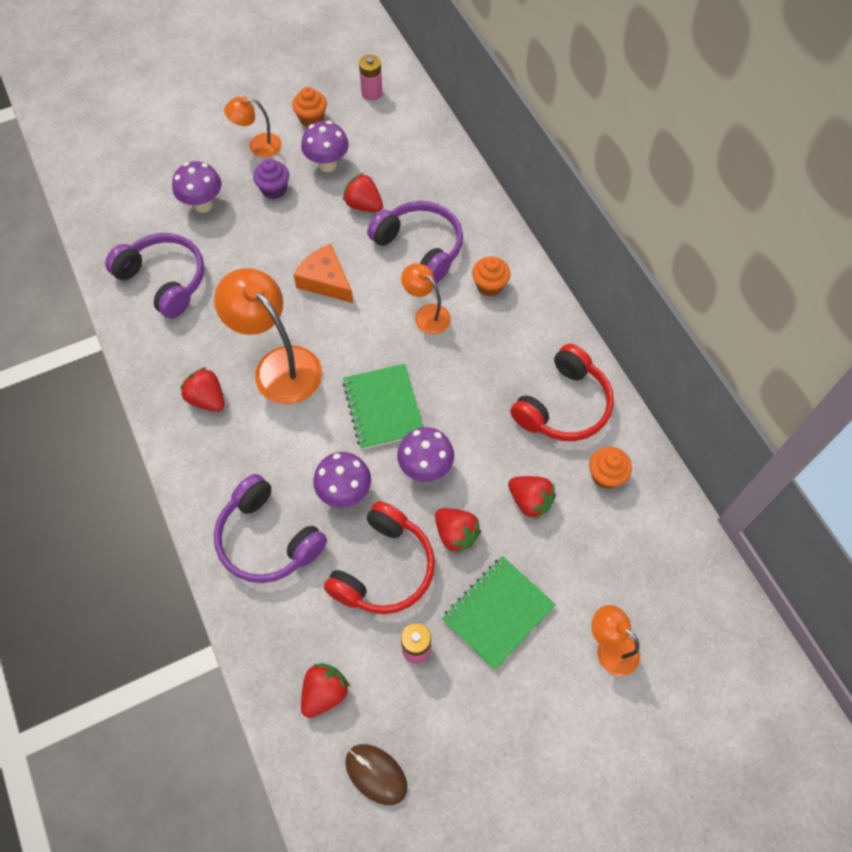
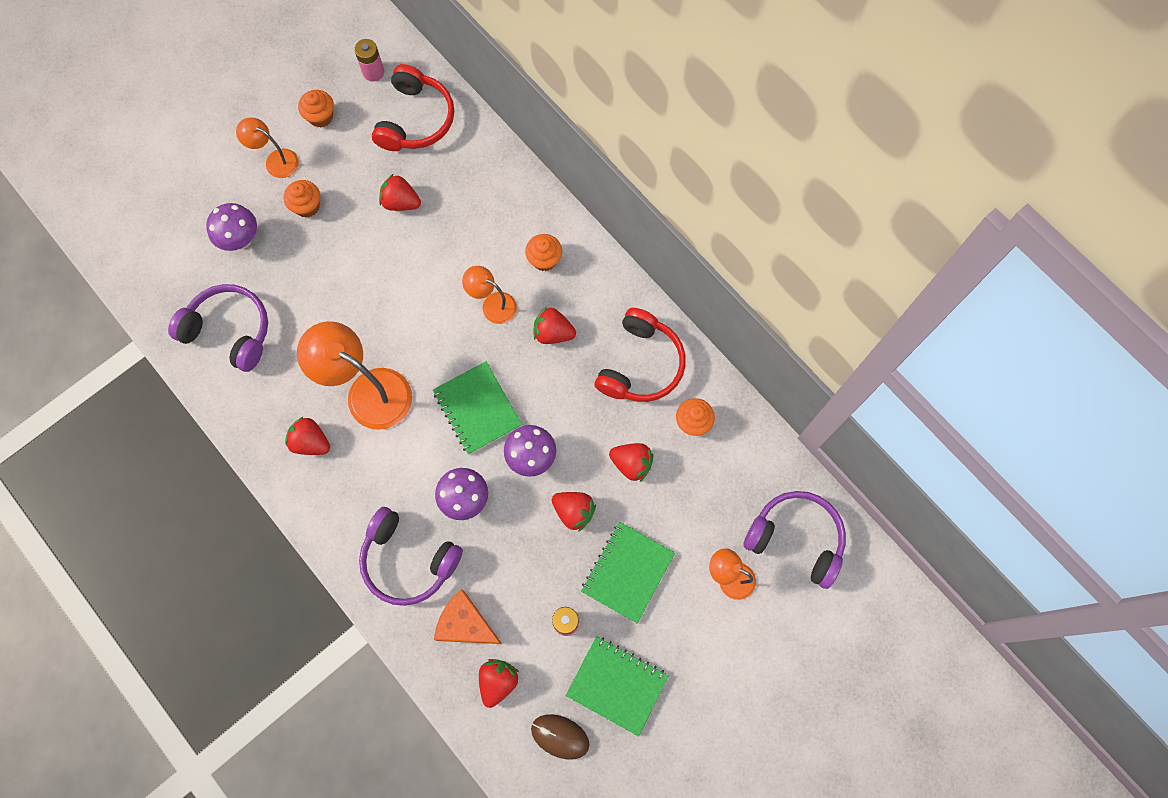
camera: 15 degrees left, 10 degrees up
orange lamp [224,96,282,157] -> orange lamp turned 45 degrees clockwise [236,117,299,178]
purple cupcake [253,159,289,199] -> orange cupcake [284,180,320,218]
orange cheese [294,244,353,303] -> orange cheese moved to [434,589,502,644]
purple mushroom [301,121,349,172] -> none
red headphones [324,501,435,614] -> red headphones moved to [372,64,454,151]
purple headphones [367,201,463,283] -> purple headphones moved to [743,491,846,589]
none -> red strawberry [533,307,576,344]
none -> green notebook [566,636,669,736]

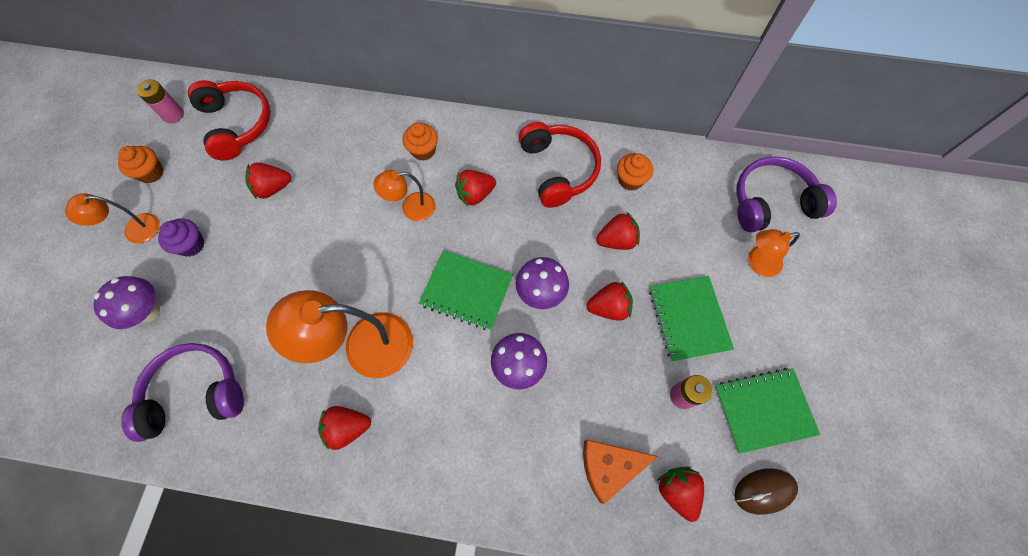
camera: 40 degrees left, 5 degrees down
orange cupcake [284,180,320,218] -> purple cupcake [158,219,204,257]
purple headphones [359,507,463,606] -> none

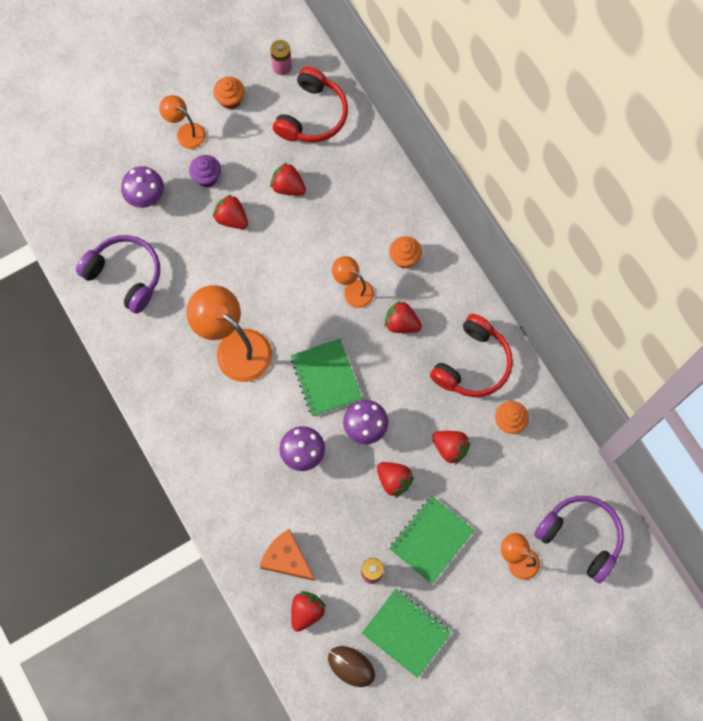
camera: 50 degrees right, 5 degrees up
red strawberry [318,406,371,450] -> red strawberry moved to [213,194,248,229]

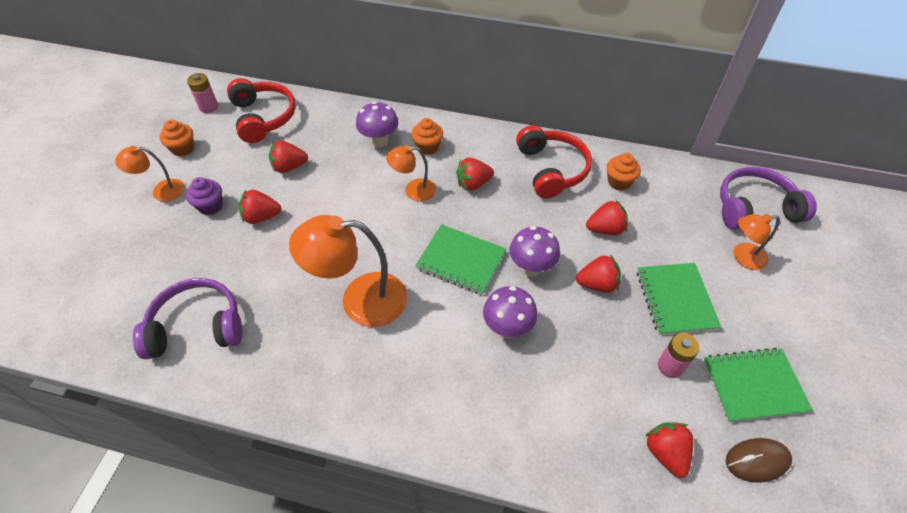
camera: 45 degrees left, 20 degrees down
purple mushroom [121,166,164,208] -> purple mushroom moved to [356,101,398,148]
orange cheese [260,529,315,581] -> none

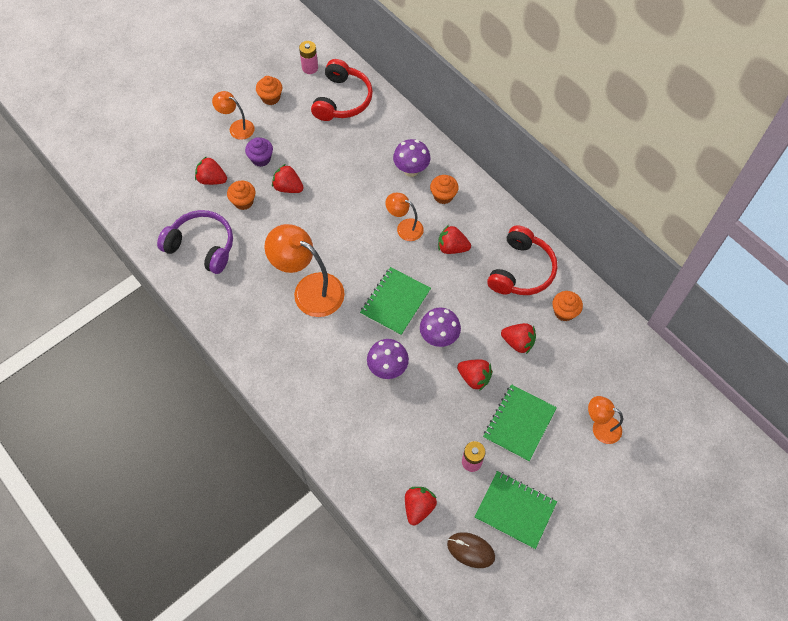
camera: 35 degrees right, 10 degrees up
red strawberry [269,141,308,173] -> red strawberry moved to [195,156,227,185]
green notebook [415,224,506,295] -> green notebook turned 60 degrees clockwise [360,267,431,336]
purple headphones [720,167,817,230] -> none
none -> orange cupcake [227,181,255,210]

